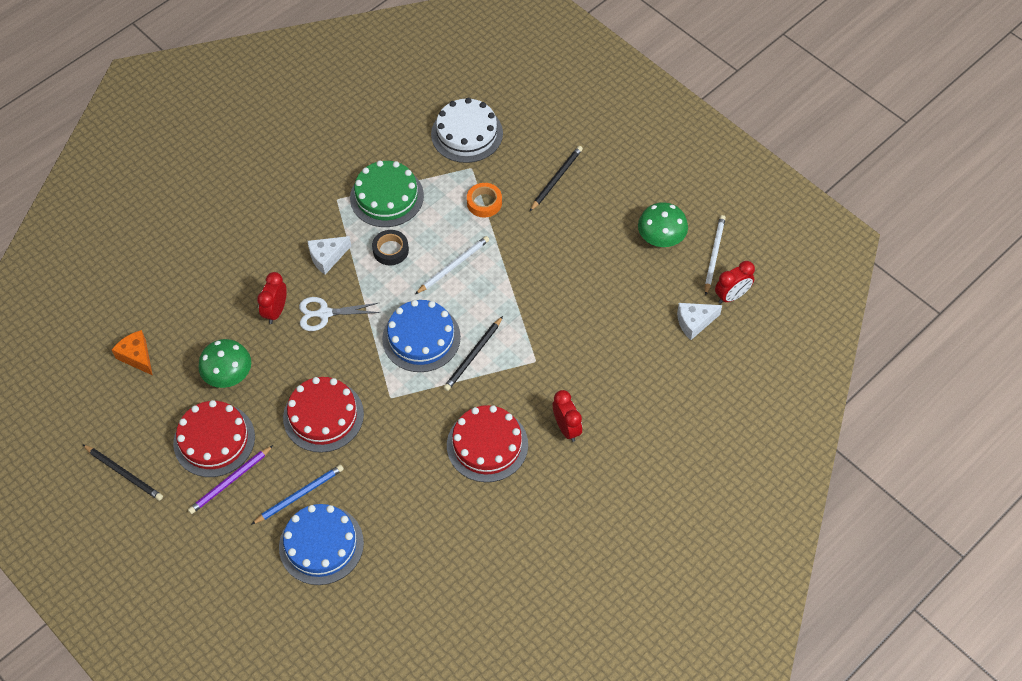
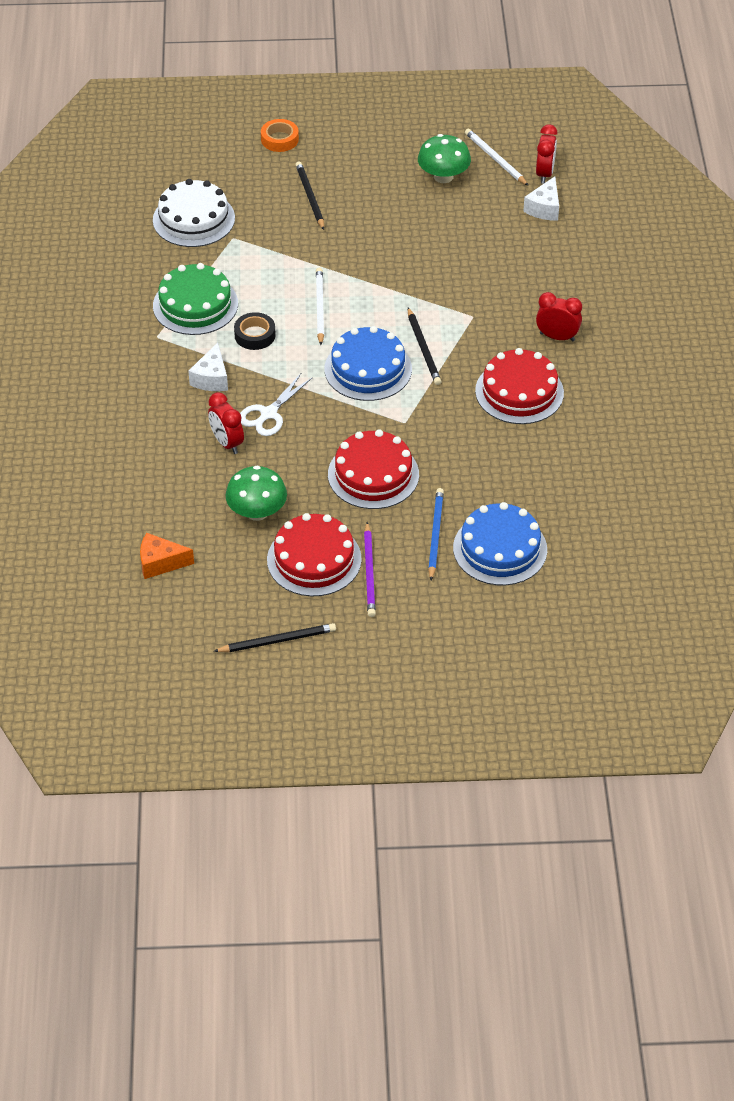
camera: 50 degrees left, 10 degrees down
orange tape [467,183,502,218] -> orange tape moved to [261,119,299,152]

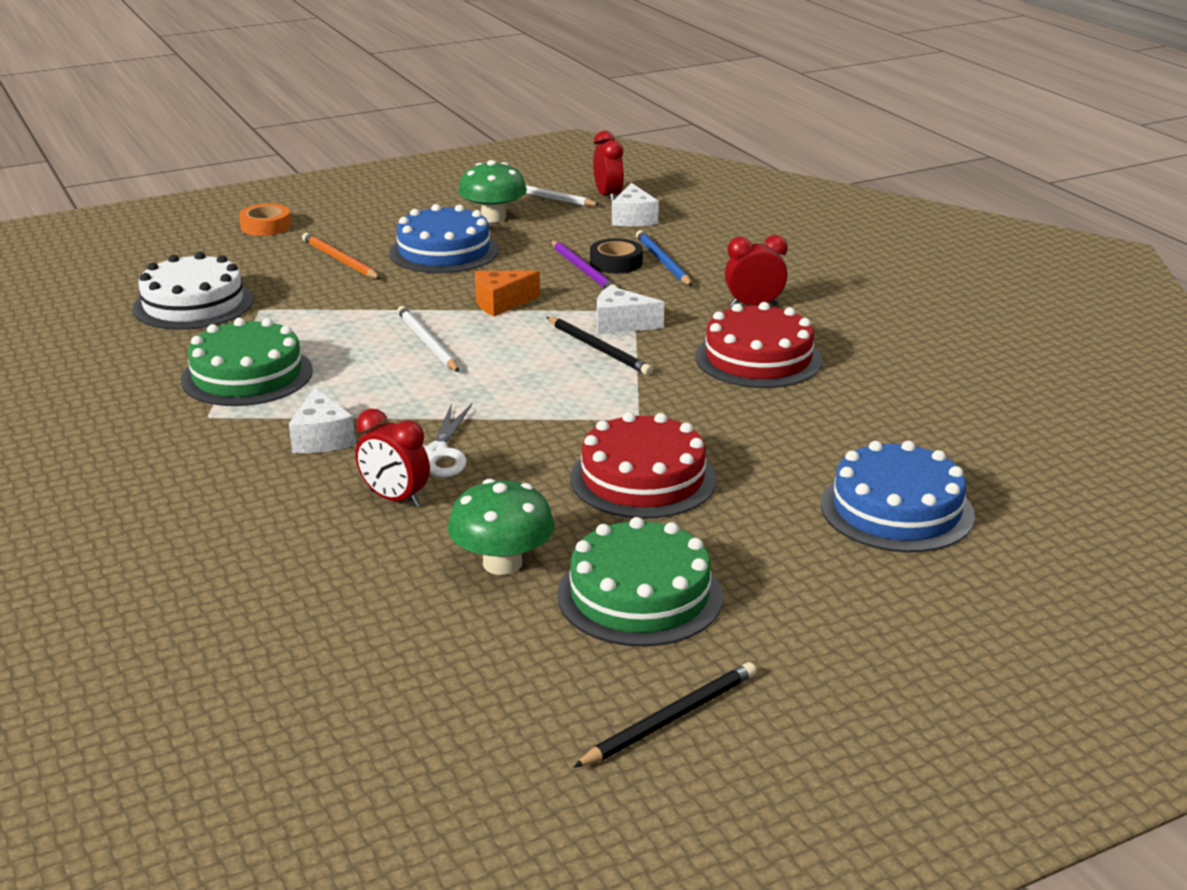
camera: 25 degrees left, 20 degrees down
orange cheese [140,533,194,579] -> orange cheese moved to [475,271,540,316]
black tape [234,312,276,350] -> black tape moved to [590,239,643,274]
red cake [267,513,362,597] -> green cake [557,517,723,647]
black pencil [296,161,324,230] -> orange pencil [302,233,381,279]
blue cake [324,326,412,401] -> blue cake moved to [389,204,499,273]
purple pencil [364,522,376,617] -> purple pencil moved to [551,240,618,288]
blue pencil [428,488,444,580] -> blue pencil moved to [636,230,692,286]
none -> white cheese [597,286,664,334]

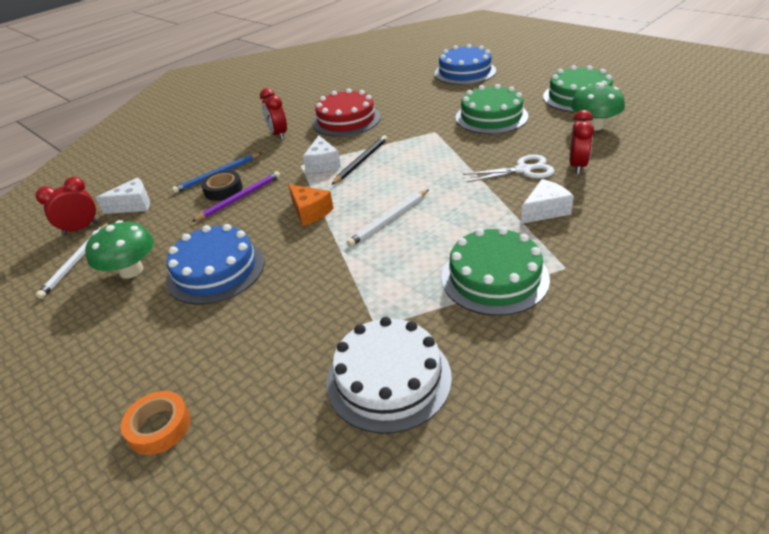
camera: 105 degrees left, 10 degrees up
orange pencil [302,233,381,279] -> none
red cake [570,412,717,519] -> green cake [455,84,528,134]
black pencil [573,662,756,768] -> none

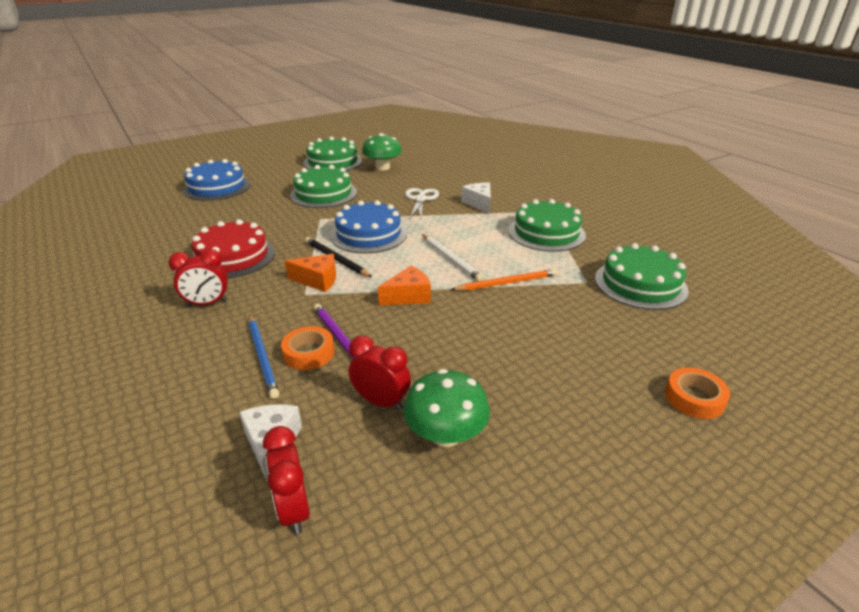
camera: 80 degrees left, 5 degrees down
white pencil [36,222,109,299] -> none
blue cake [166,224,264,305] -> blue cake moved to [330,200,407,253]
black tape [201,170,243,201] -> orange tape [281,326,334,370]
white cheese [303,135,341,172] -> orange cheese [285,254,336,292]
white cake [326,317,452,434] -> green cake [595,243,689,310]
red clock [570,110,594,174] -> red clock moved to [349,336,411,410]
none -> orange pencil [451,269,557,291]

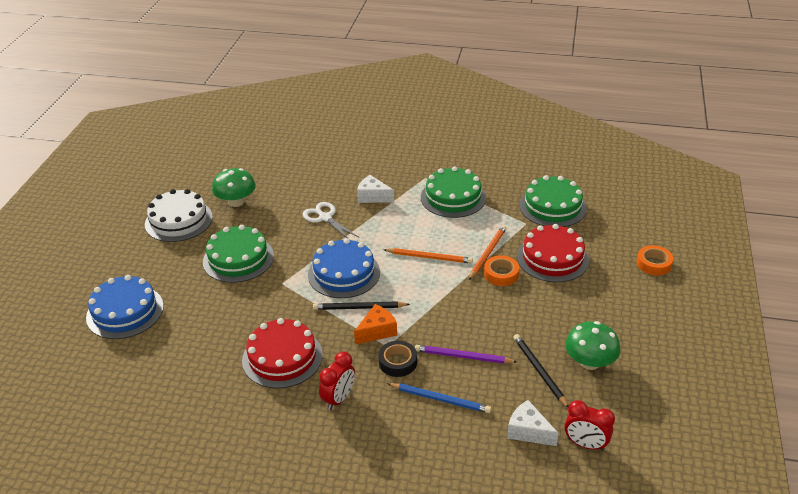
camera: 45 degrees left, 5 degrees up
orange tape [281,326,334,370] -> orange tape moved to [484,255,519,286]
green cake [303,137,362,171] -> white cake [145,189,213,242]
red clock [349,336,411,410] -> black pencil [513,334,569,408]
orange cheese [378,265,431,306] -> none
white pencil [422,234,483,281] -> orange pencil [383,248,473,264]
none -> black tape [378,341,417,377]
none -> red cake [517,224,589,282]

